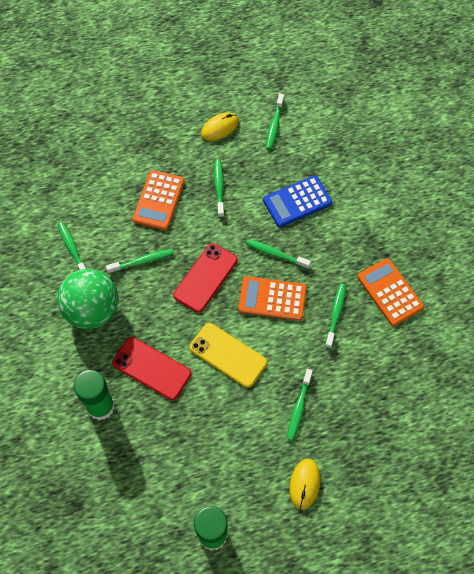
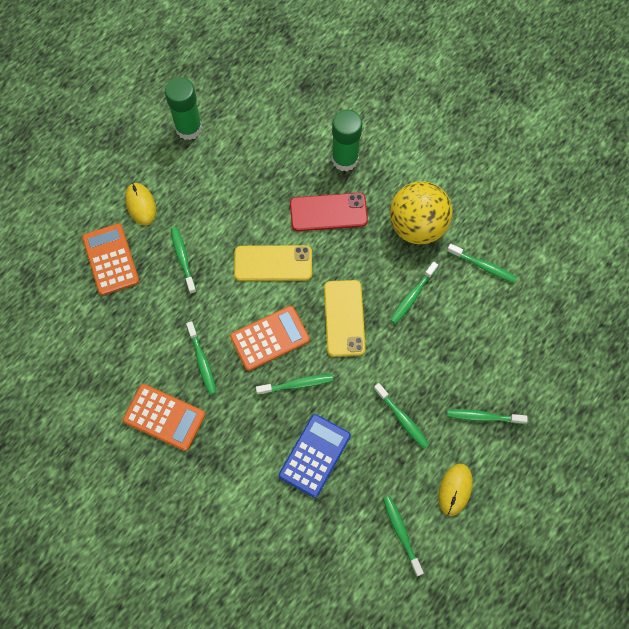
camera: 145 degrees right, 5 degrees up
green ball [57,269,118,329] -> yellow ball [390,181,452,244]
orange calculator [133,170,185,230] -> orange calculator moved to [82,223,139,295]
red phone [173,243,237,313] -> yellow phone [324,280,366,357]
none -> green toothbrush [447,409,527,424]

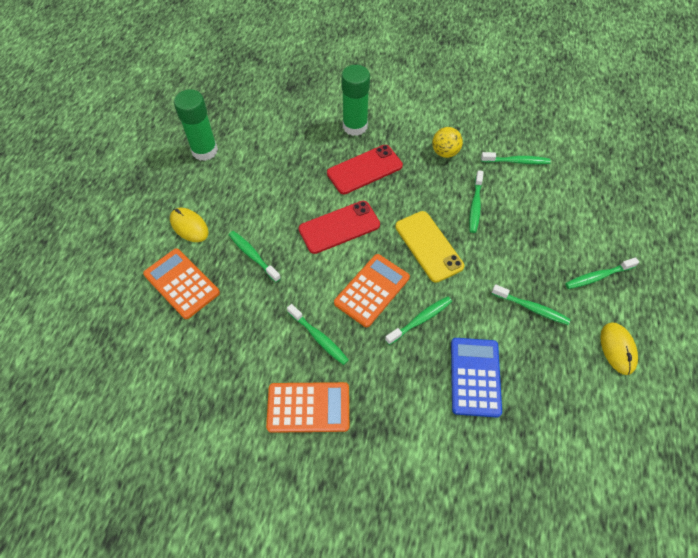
camera: 25 degrees left, 10 degrees down
yellow phone [234,245,312,281] -> red phone [299,201,380,254]
green toothbrush [383,496,424,576] -> none
yellow ball [390,181,452,244] -> yellow ball [432,127,463,158], size x0.52

